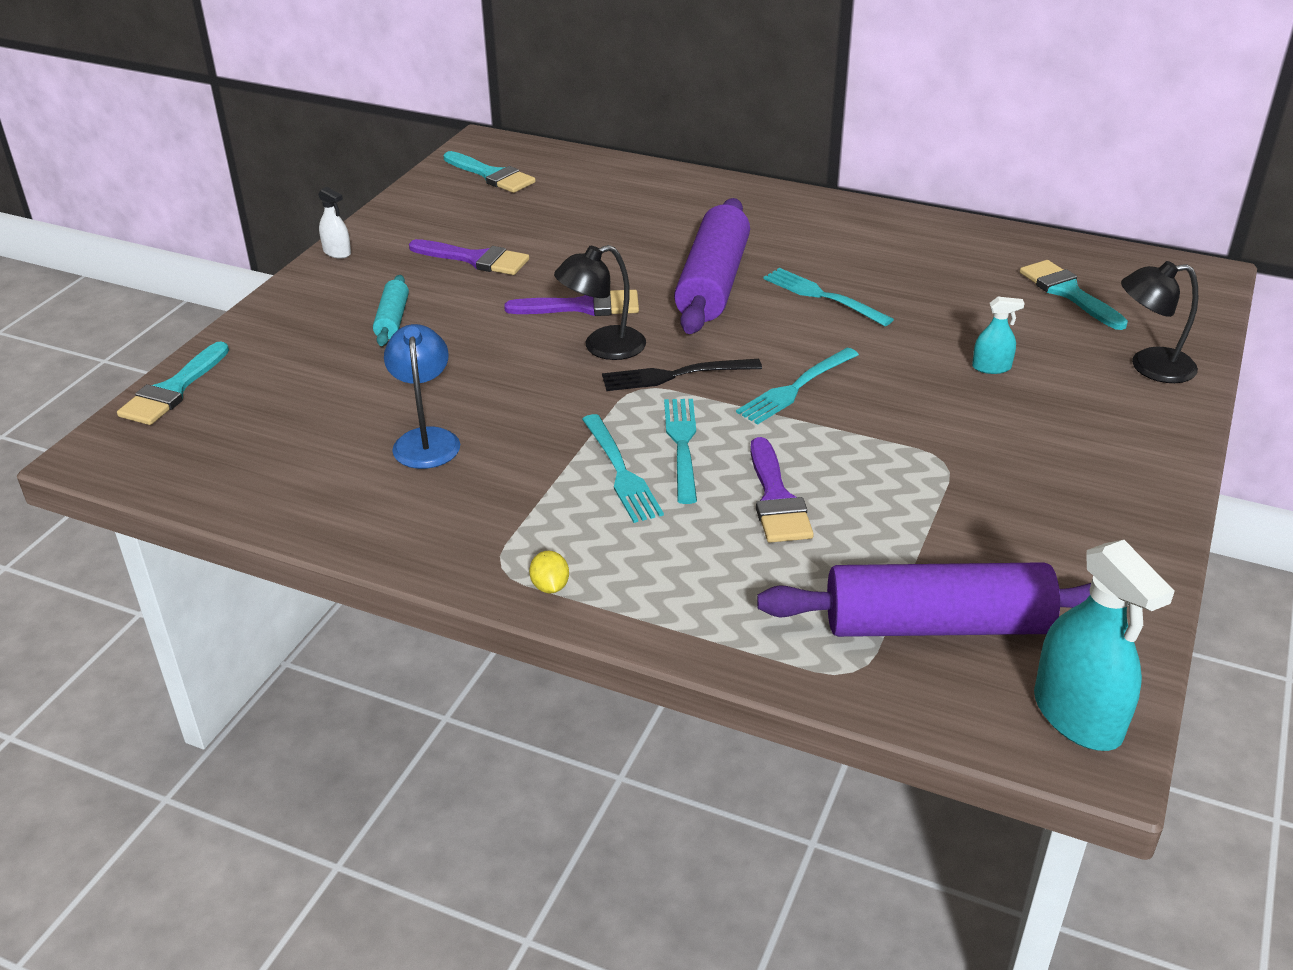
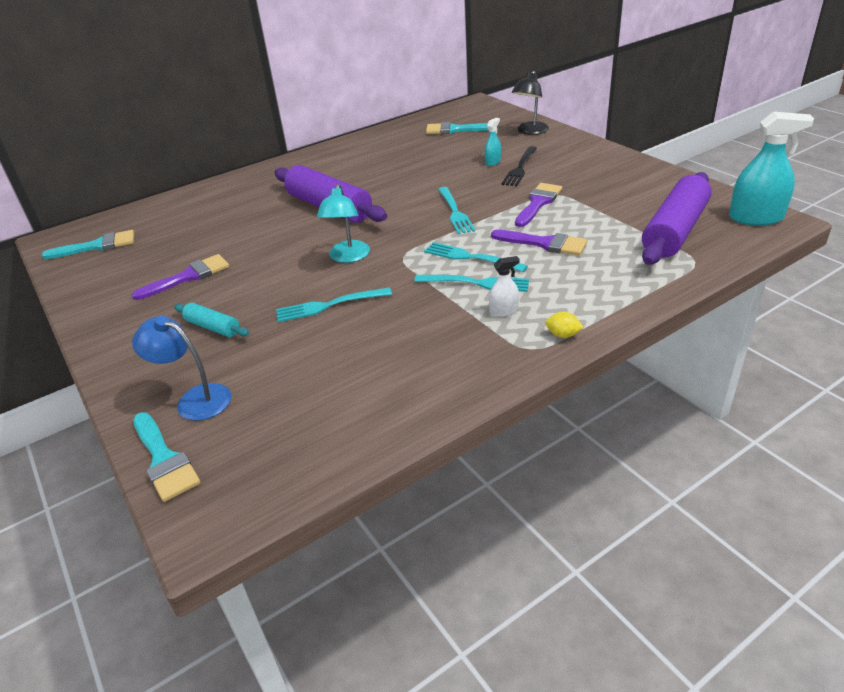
camera: 55 degrees left, 0 degrees up
white spray bottle [318,187,351,259] -> white spray bottle moved to [489,256,519,317]
blue lamp [384,324,460,469] -> blue lamp moved to [132,316,231,421]
purple brush [504,290,639,316] -> purple brush moved to [515,183,562,227]
black lamp [554,245,646,360] -> turquoise lamp [317,184,370,263]
black fork [602,359,762,391] -> black fork moved to [501,146,537,186]
turquoise fork [763,268,894,326] -> turquoise fork moved to [276,287,392,322]

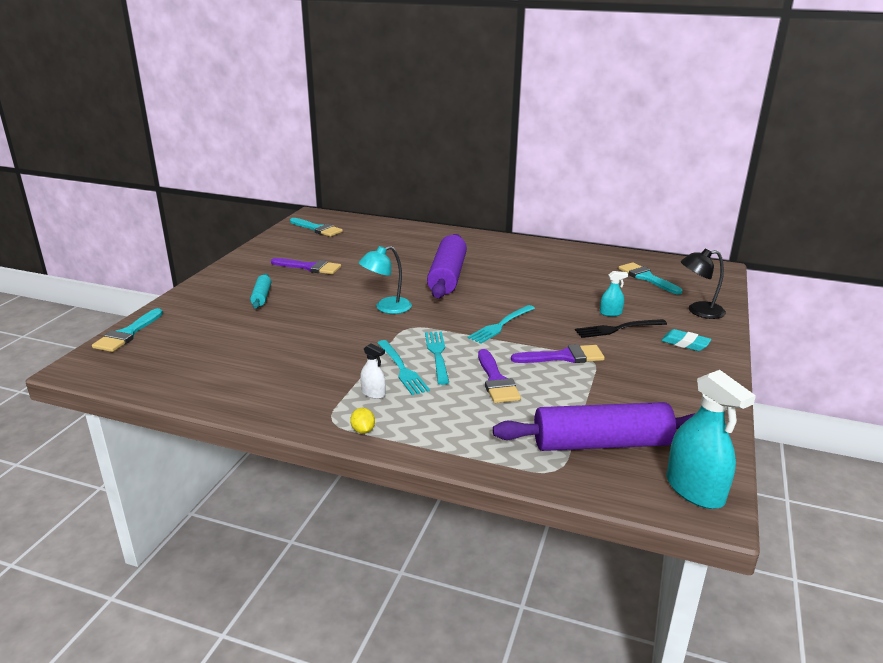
camera: 50 degrees right, 10 degrees down
blue lamp [132,316,231,421] -> none
turquoise fork [276,287,392,322] -> none
none -> turquoise eraser [661,329,711,351]

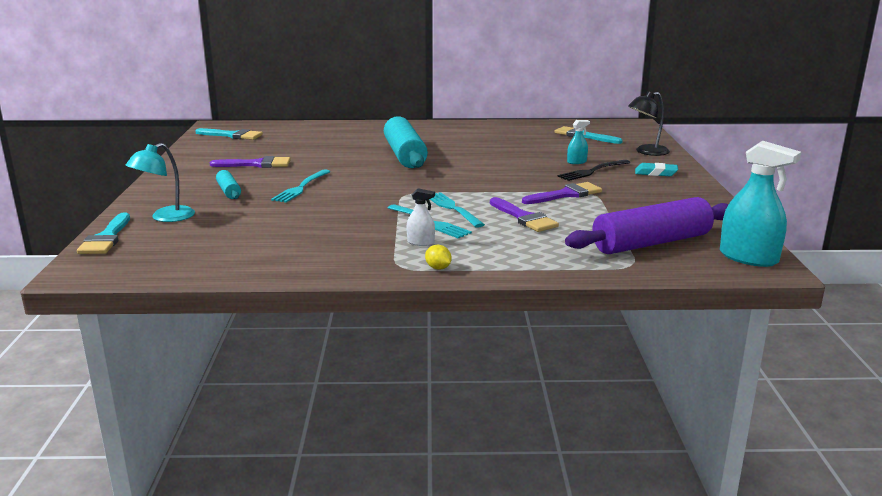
camera: 20 degrees left, 5 degrees down
turquoise lamp [359,246,412,314] -> turquoise lamp moved to [125,143,195,222]
purple rolling pin [427,234,467,298] -> turquoise rolling pin [384,116,428,168]
turquoise fork [468,305,535,344] -> turquoise fork moved to [271,170,330,203]

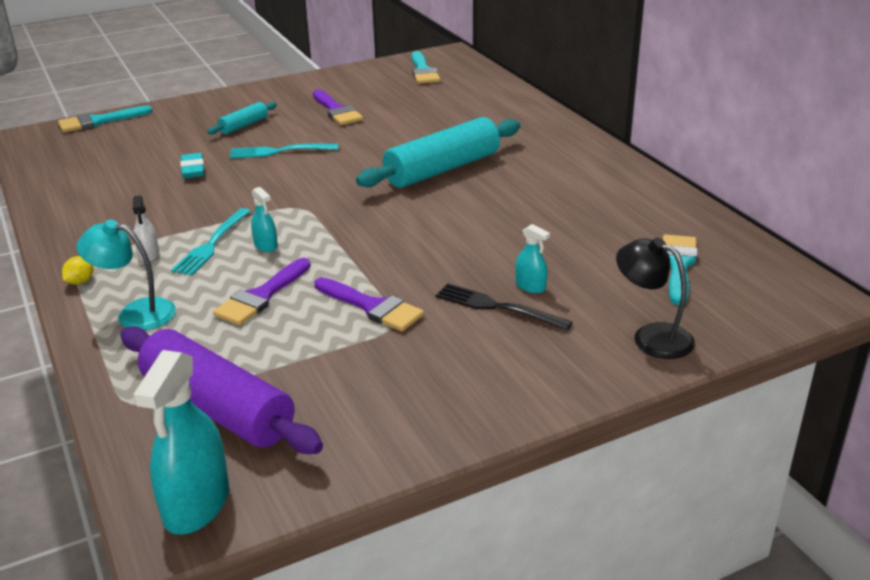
camera: 65 degrees right, 10 degrees up
turquoise lamp [125,143,195,222] -> turquoise lamp moved to [76,219,176,330]
turquoise fork [430,192,485,228] -> turquoise spray bottle [251,187,278,252]
turquoise eraser [635,163,678,176] -> turquoise eraser moved to [180,153,205,178]

